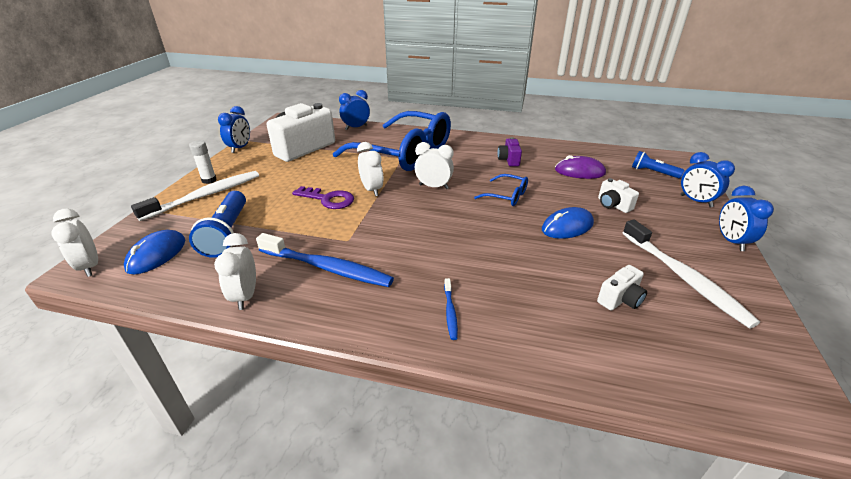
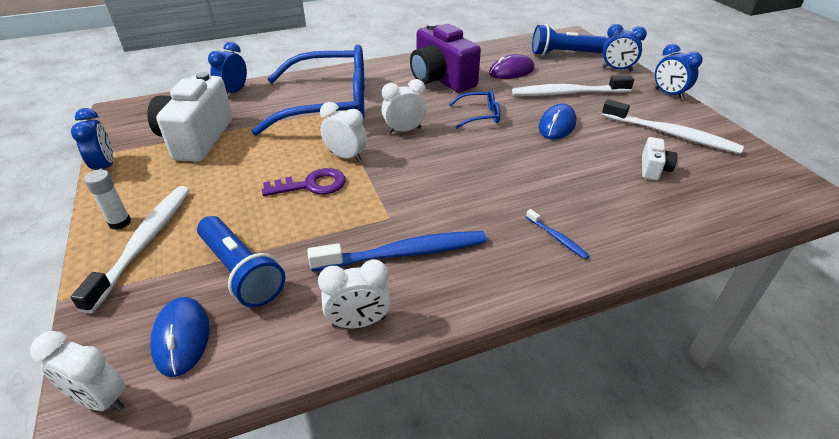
camera: 35 degrees left, 5 degrees up
white clock [214,233,256,310] -> white clock turned 60 degrees counterclockwise [318,259,391,328]
purple camera [497,137,522,166] -> purple camera [410,23,481,93], size x2.19
white camera [598,178,639,213] -> white toothbrush [512,76,634,96]
blue flashlight [632,151,684,178] -> blue flashlight [532,24,608,56], size x1.65

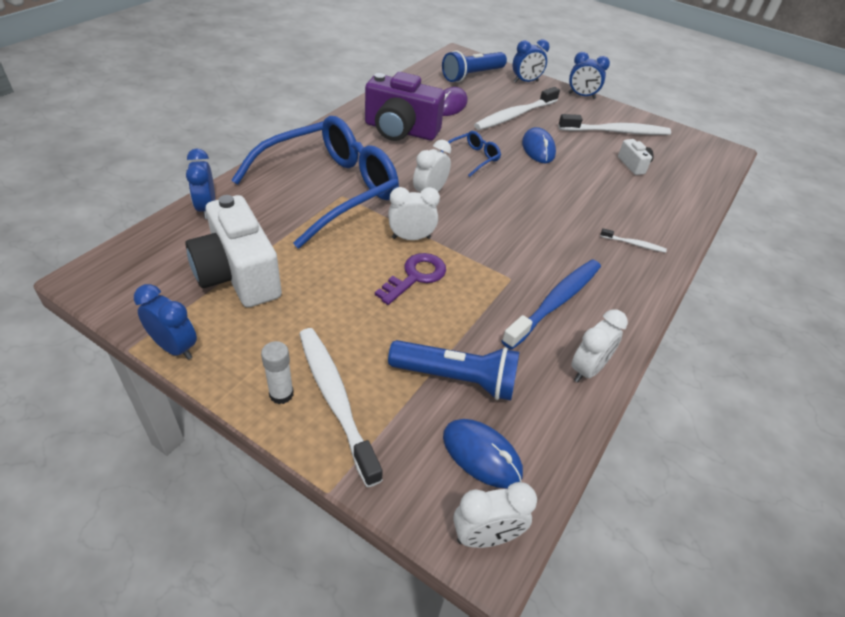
camera: 40 degrees left, 5 degrees up
blue toothbrush [526,209,589,259] -> white toothbrush [600,228,667,253]

